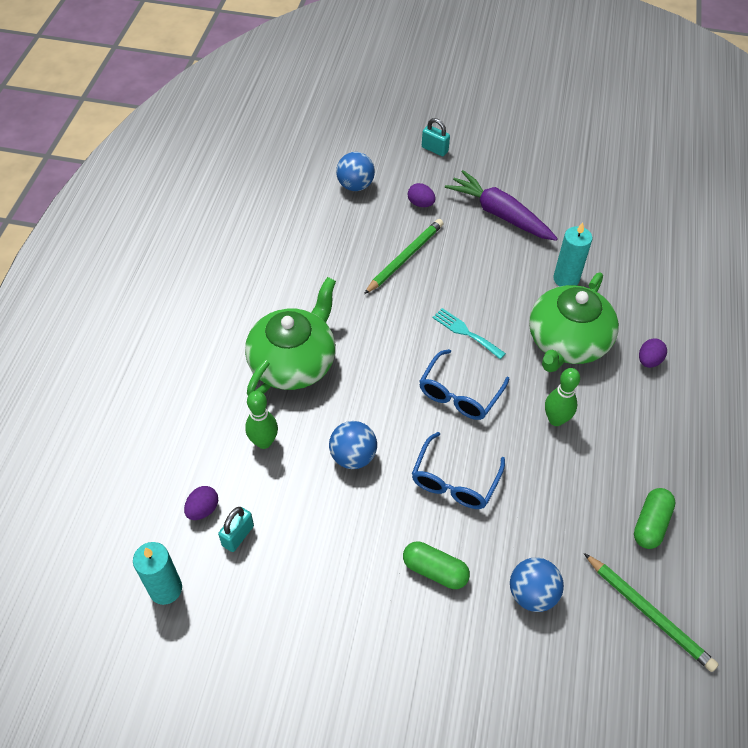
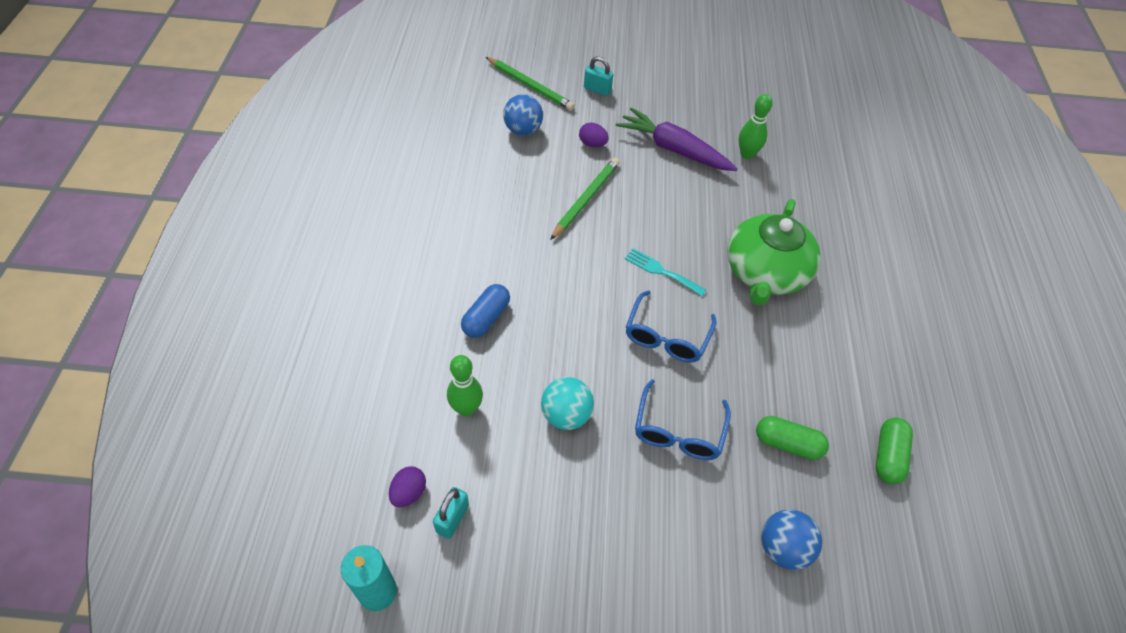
camera: 10 degrees left, 0 degrees up
green teapot [245,277,336,396] -> blue capsule [461,284,510,338]
blue ball [329,421,377,469] -> turquoise ball [541,377,594,430]
green capsule [403,542,470,589] -> green capsule moved to [756,416,829,460]
green bowling pin [545,368,580,426] -> green bowling pin moved to [739,94,773,159]
turquoise candle [553,222,592,286] -> none
green pencil [584,553,719,672] -> green pencil moved to [486,57,575,111]
purple egg [639,338,667,368] -> none

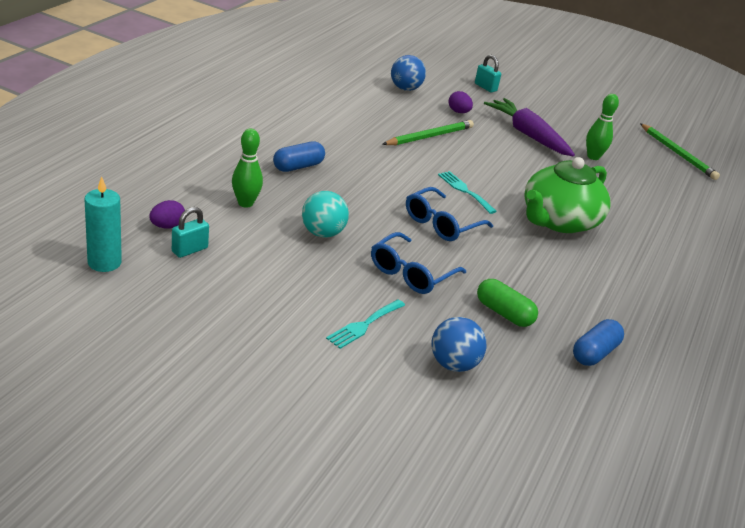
camera: 20 degrees right, 20 degrees down
green pencil [486,57,575,111] -> green pencil moved to [640,123,720,180]
green capsule [876,417,913,484] -> blue capsule [573,319,624,366]
none -> turquoise fork [326,299,405,349]

